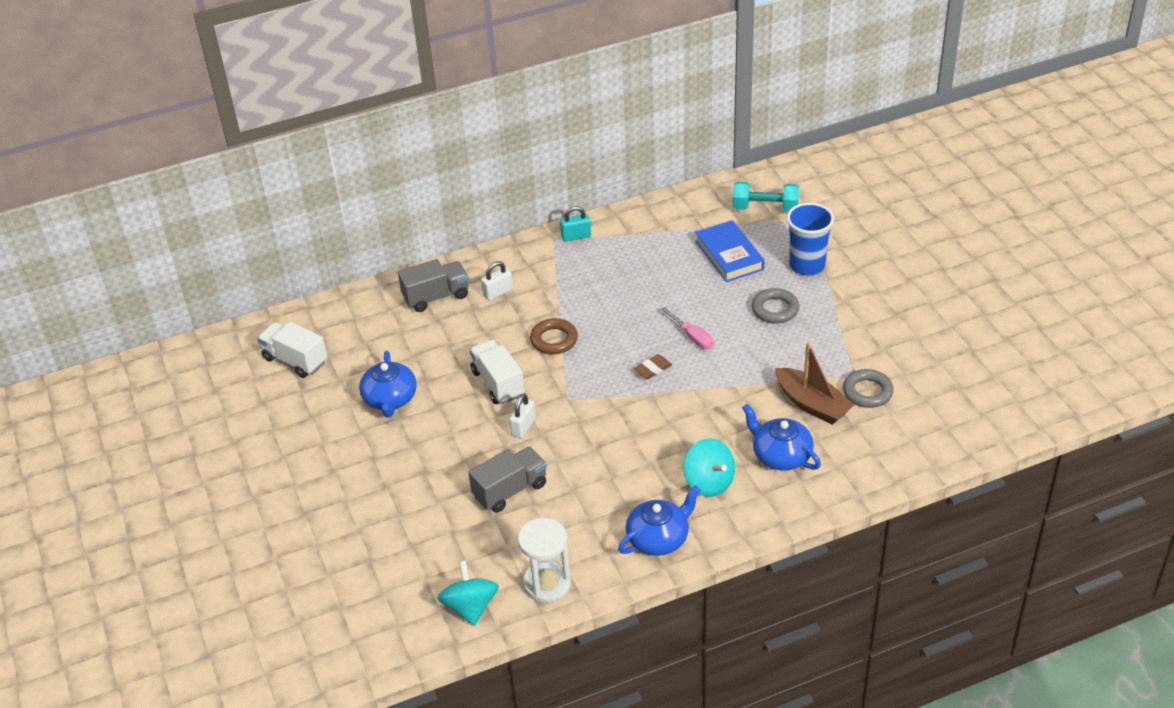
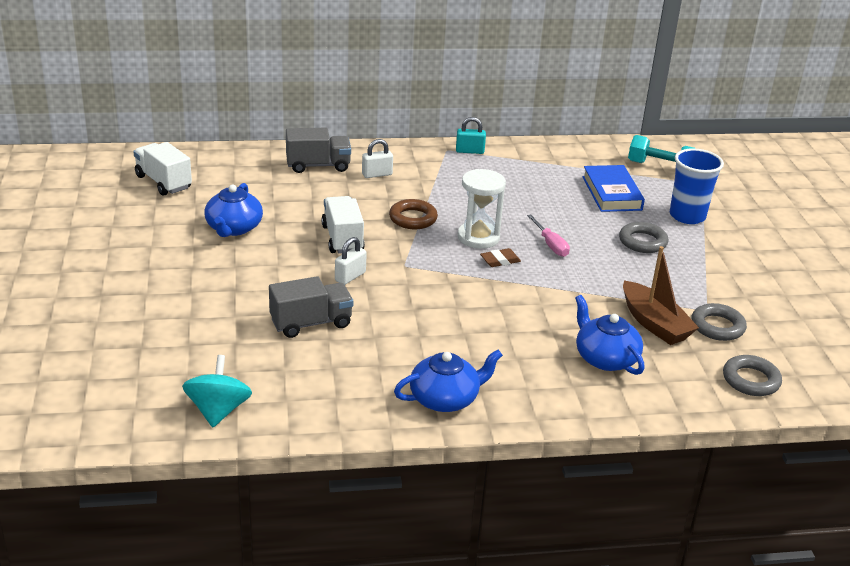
camera: 10 degrees right, 10 degrees down
white hourglass [518,518,571,603] -> white hourglass moved to [458,169,506,249]
turquoise spinning top [684,438,735,497] -> none
none -> grey ring [723,355,782,396]

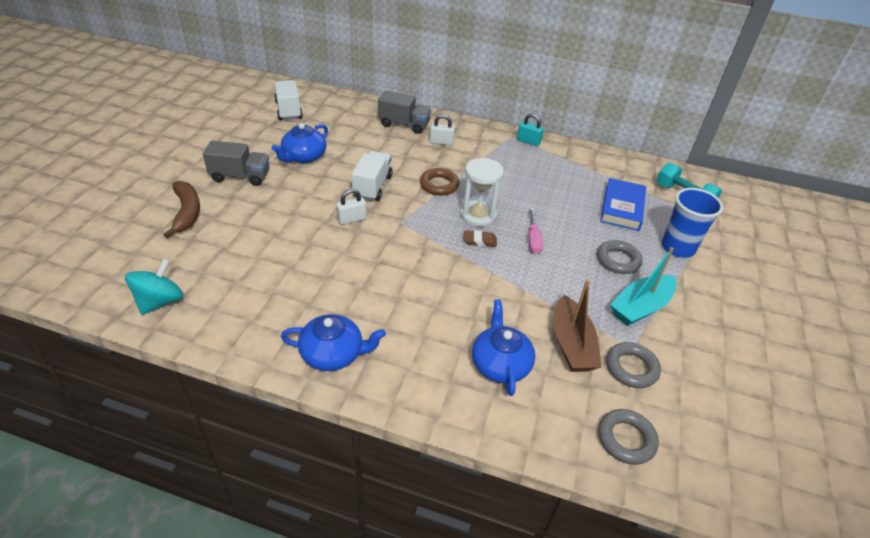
camera: 25 degrees right, 10 degrees up
grey truck [269,276,353,338] -> grey truck moved to [203,141,269,186]
none -> brown banana [164,181,200,238]
none -> turquoise boat [610,247,677,326]

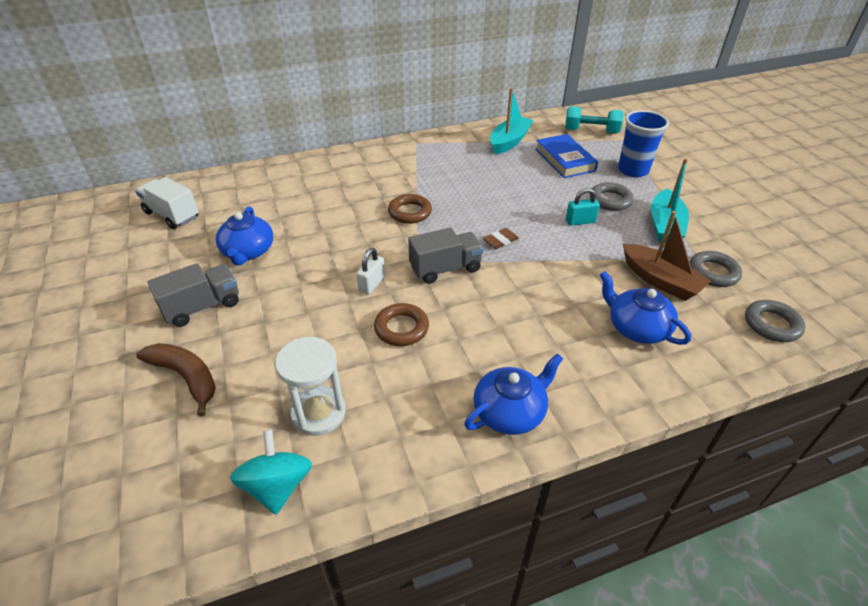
camera: 35 degrees left, 0 degrees up
white truck [352,151,393,201] -> none
grey truck [378,90,431,134] -> grey truck moved to [408,228,484,284]
white padlock [430,114,455,145] -> none
white hourglass [460,158,504,227] -> white hourglass moved to [275,337,346,436]
turquoise padlock [517,114,544,146] -> turquoise padlock moved to [566,188,600,226]
pink screwdriver [529,208,543,254] -> none
none -> brown ring [374,303,429,346]
none -> turquoise boat [490,88,534,154]

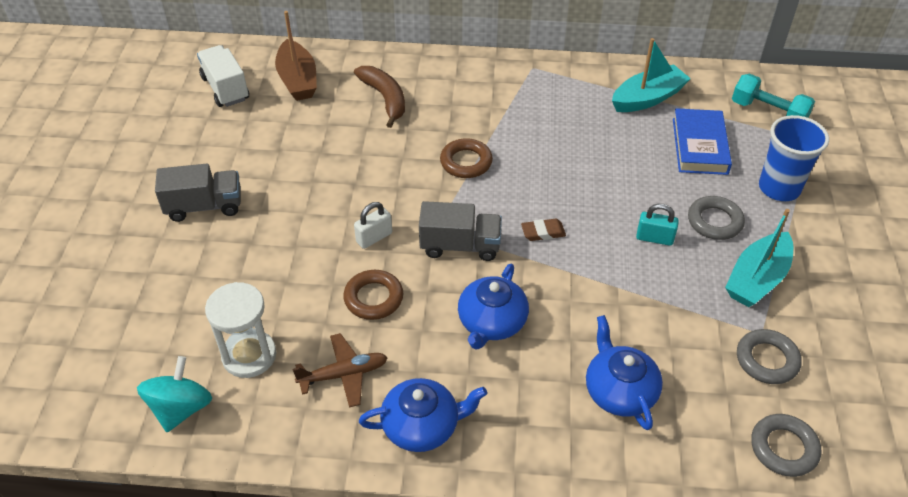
camera: 25 degrees right, 5 degrees up
brown banana [136,343,216,417] -> brown banana moved to [354,66,405,128]
blue teapot [216,206,273,266] -> blue teapot moved to [458,264,529,350]
brown boat [623,211,711,301] -> brown boat moved to [275,11,317,101]
none -> brown plane [292,333,388,408]

